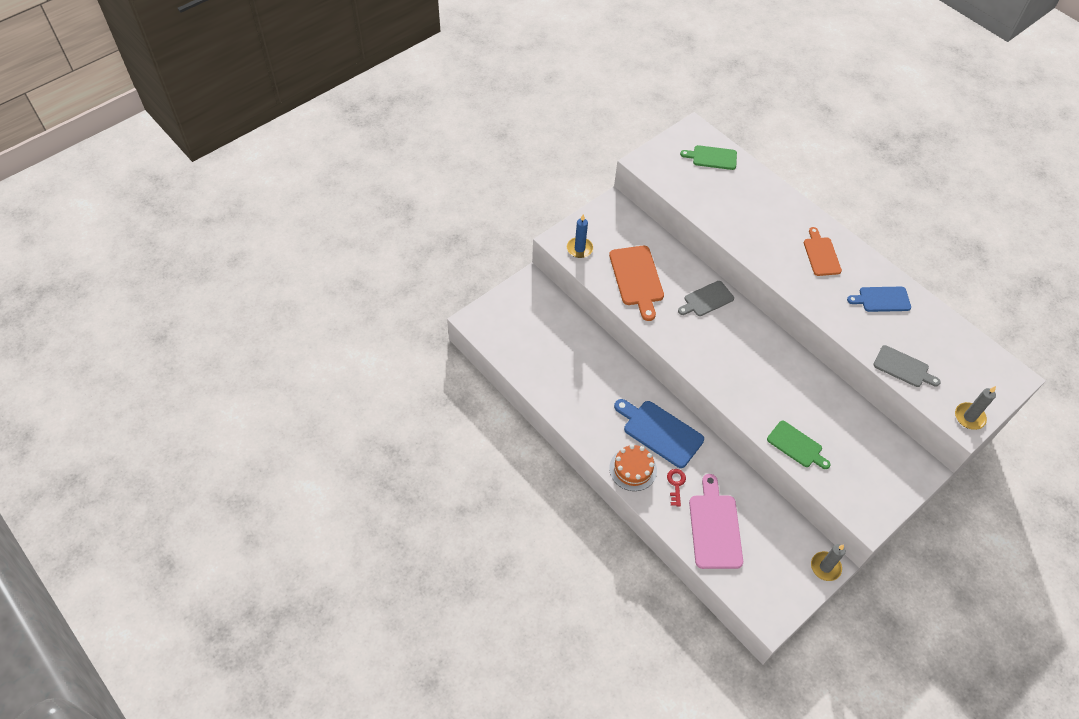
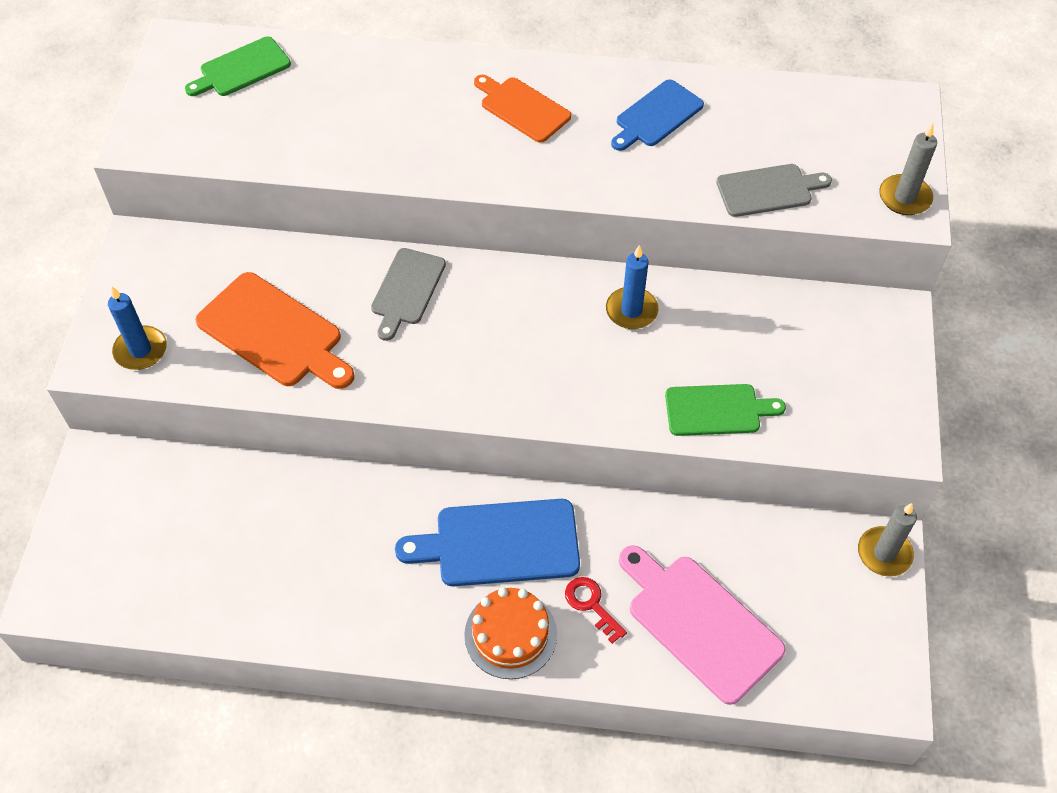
camera: 40 degrees left, 0 degrees up
none -> blue candle [606,245,659,329]

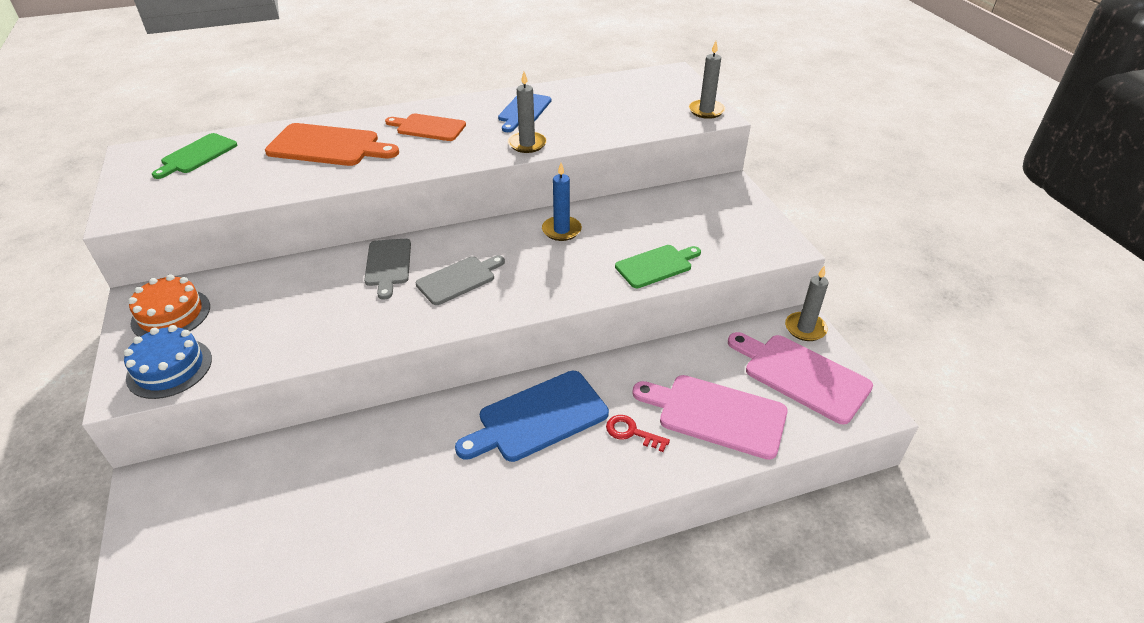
camera: 25 degrees left, 15 degrees down
blue candle [108,287,167,370] -> blue cake [124,325,212,399]
orange cutting board [195,272,355,389] -> orange cutting board moved to [265,123,399,166]
orange cake [464,587,557,679] -> orange cake moved to [128,274,210,337]
grey cutting board [716,164,832,217] -> grey cutting board moved to [416,256,505,305]
none -> grey candle [508,72,547,153]
none -> pink cutting board [728,332,873,424]

